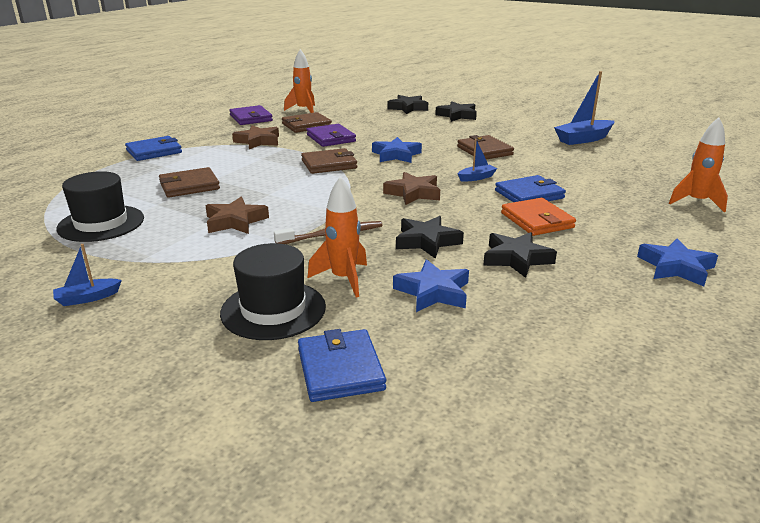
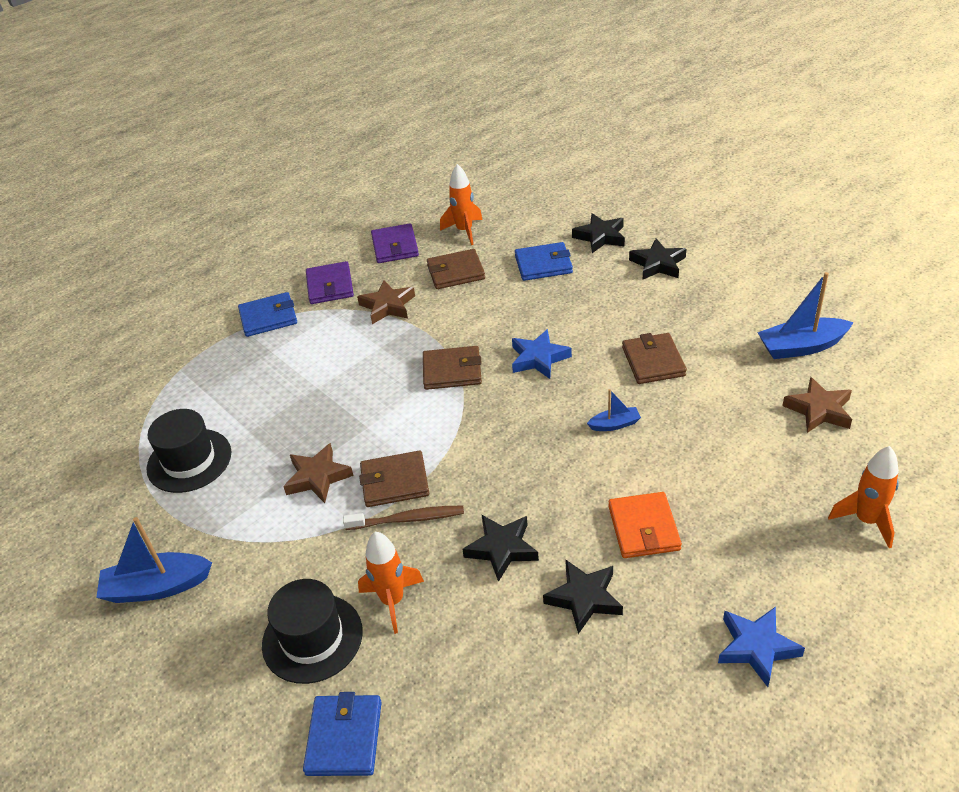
camera: 20 degrees right, 15 degrees up
blue boat [53,244,122,306] -> blue boat [96,517,212,603], size x1.88
brown wallet [159,167,220,198] -> brown wallet moved to [359,450,429,507]
purple wallet [306,124,356,147] -> purple wallet moved to [306,261,354,304]
brown star [383,172,440,205] -> brown star moved to [782,377,852,433]
blue star [393,259,469,312] -> none
blue wallet [495,175,566,202] -> blue wallet moved to [515,242,573,281]

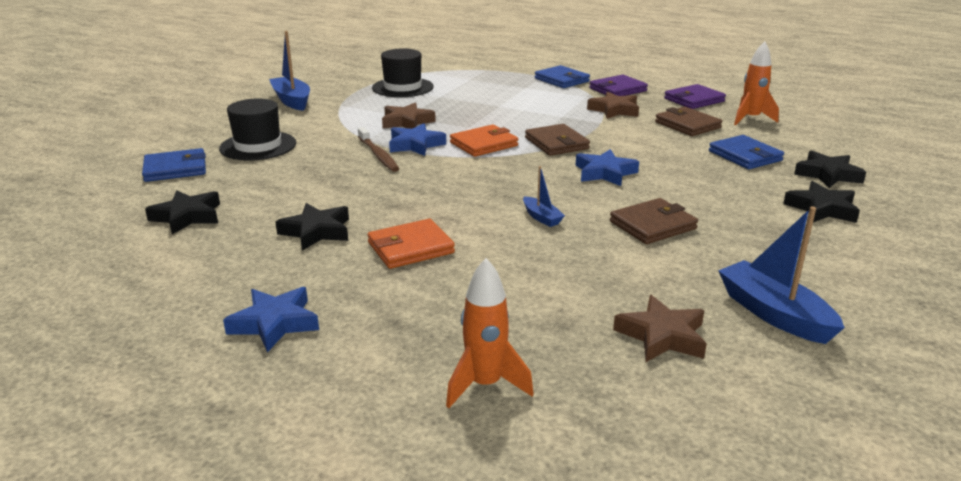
camera: 65 degrees right, 15 degrees down
orange rocket [358,532,424,634] -> none
brown wallet [359,450,429,507] -> blue star [389,123,446,156]
black star [462,515,539,582] -> black star moved to [145,190,220,234]
none -> orange wallet [450,125,518,157]

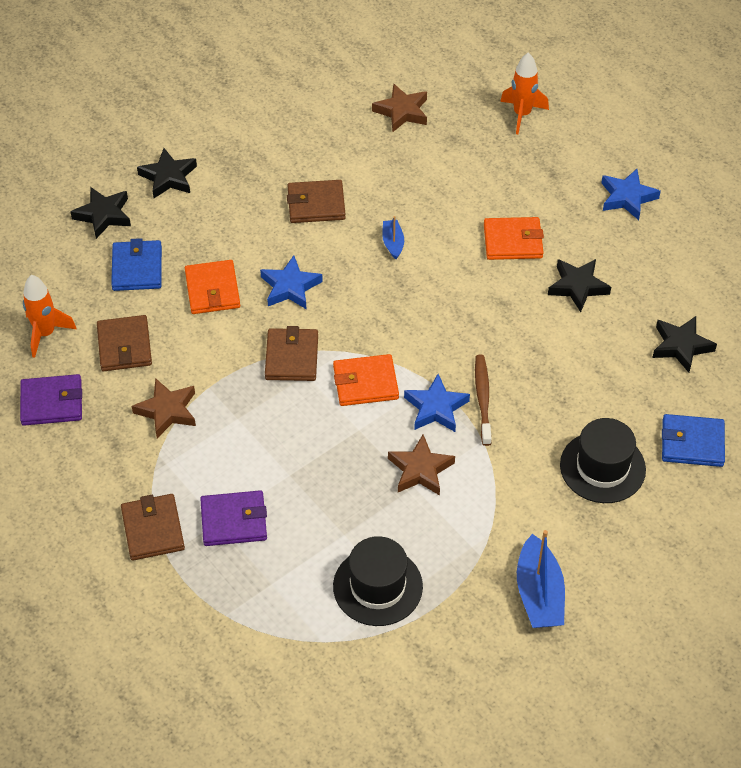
camera: 155 degrees left, 25 degrees up
blue wallet [535,65,590,88] -> brown wallet [121,494,185,561]
purple wallet [589,75,648,96] -> purple wallet moved to [200,490,267,546]
blue boat [718,206,845,344] -> none
none -> orange wallet [185,260,240,314]

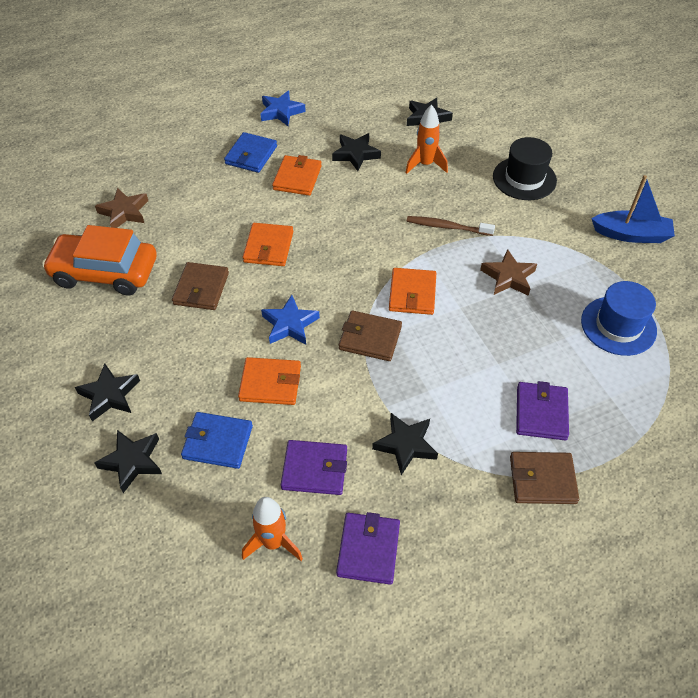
camera: 75 degrees left, 0 degrees up
brown wallet [97,315,152,371] -> purple wallet [281,440,347,495]
brown star [132,378,196,438] -> black star [372,413,438,475]
black hat [333,536,423,626] -> blue hat [581,281,657,356]
blue boat [382,216,404,259] -> orange wallet [243,223,293,266]
blue star [404,374,470,432] -> none
orange rocket [500,52,549,134] -> orange rocket moved to [405,105,448,174]
blue wallet [662,414,725,467] -> blue wallet moved to [224,132,277,173]
none -> orange car [42,225,157,296]

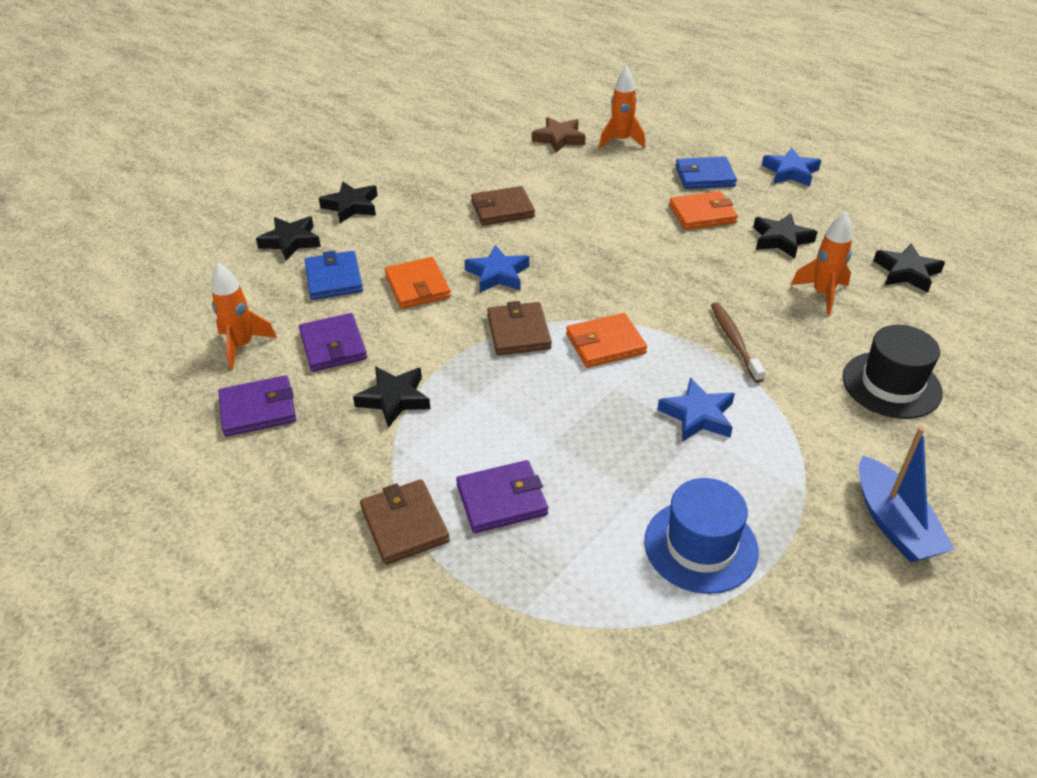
camera: 65 degrees right, 10 degrees down
orange car [42,225,157,296] -> none
orange wallet [243,223,293,266] -> none
brown star [480,249,537,296] -> blue star [657,378,735,442]
none -> orange rocket [599,66,645,148]

